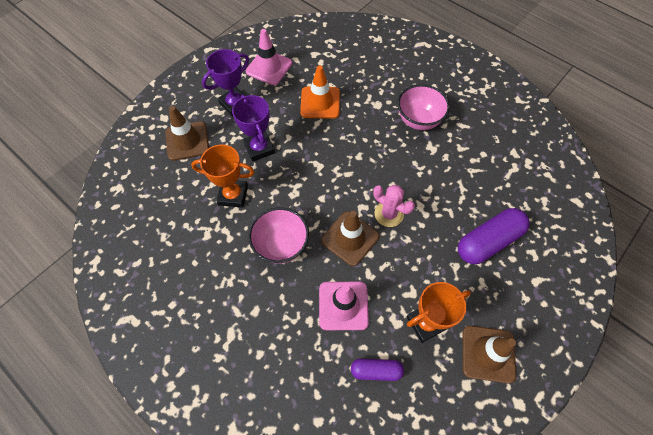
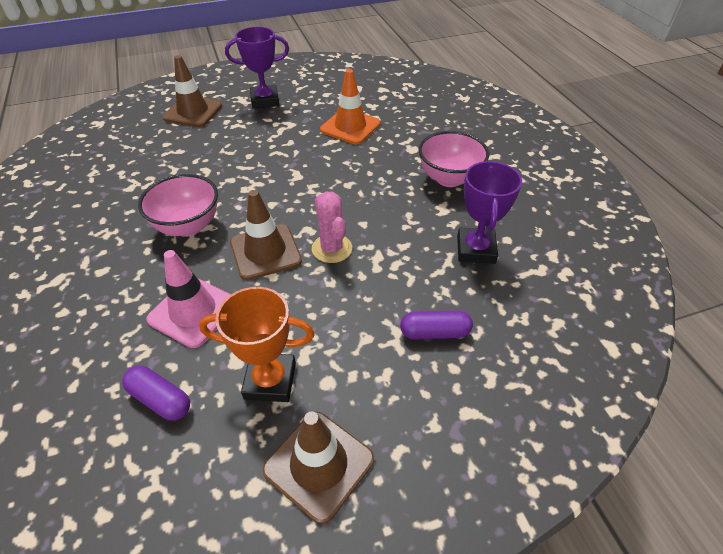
camera: 30 degrees right, 15 degrees down
orange trophy [191,144,255,208] -> none
purple trophy [232,95,275,161] -> purple trophy moved to [457,161,522,264]
pink traffic cone [246,29,292,85] -> none
purple capsule [458,208,530,264] -> purple capsule [400,310,473,340], size x0.57

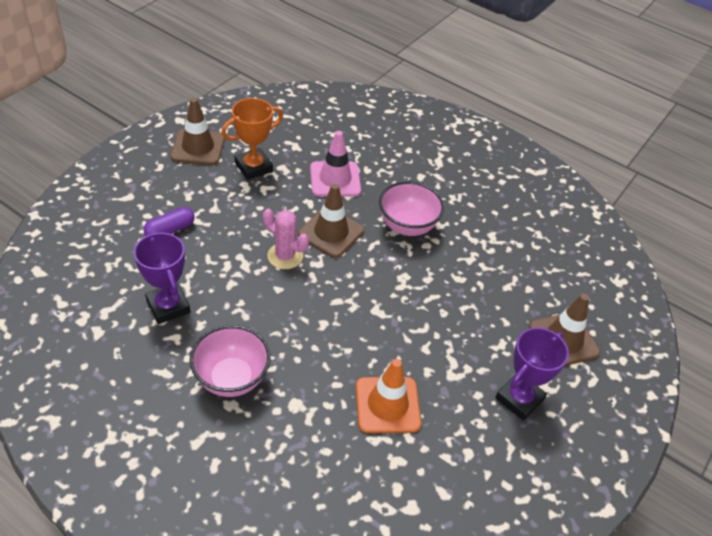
camera: 140 degrees right, 0 degrees up
purple capsule [122,366,190,421] -> none

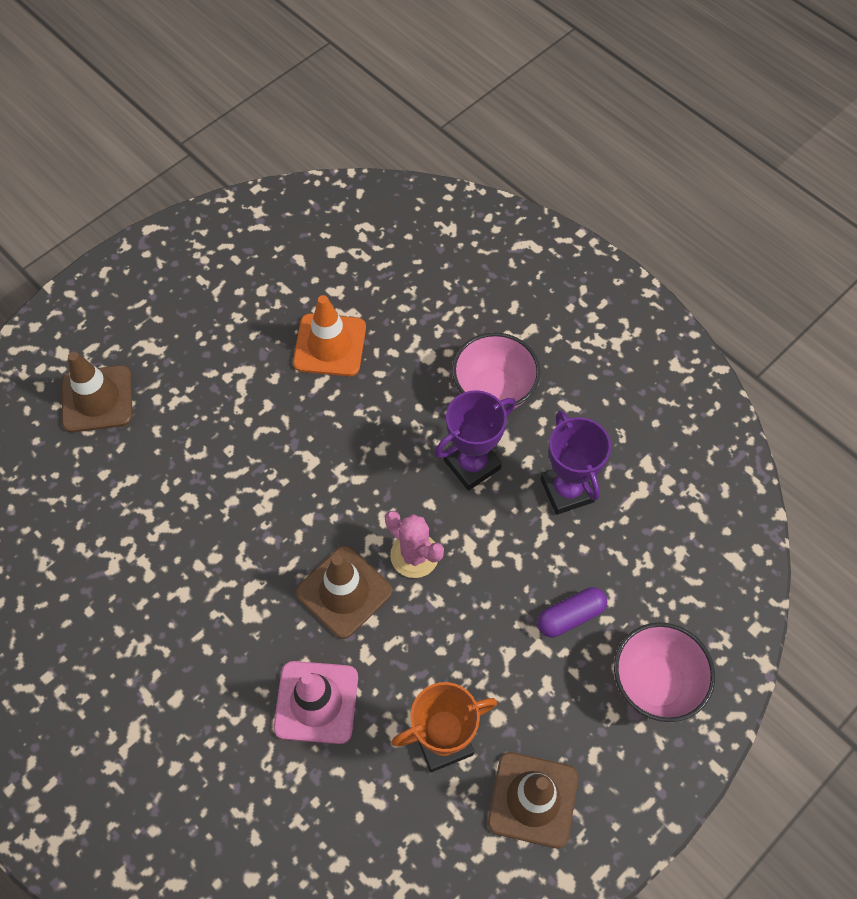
camera: 165 degrees left, 15 degrees up
pink bowl [379,181,444,236] -> pink bowl moved to [614,622,715,722]
purple trophy [495,327,569,421] -> purple trophy moved to [435,390,515,491]

